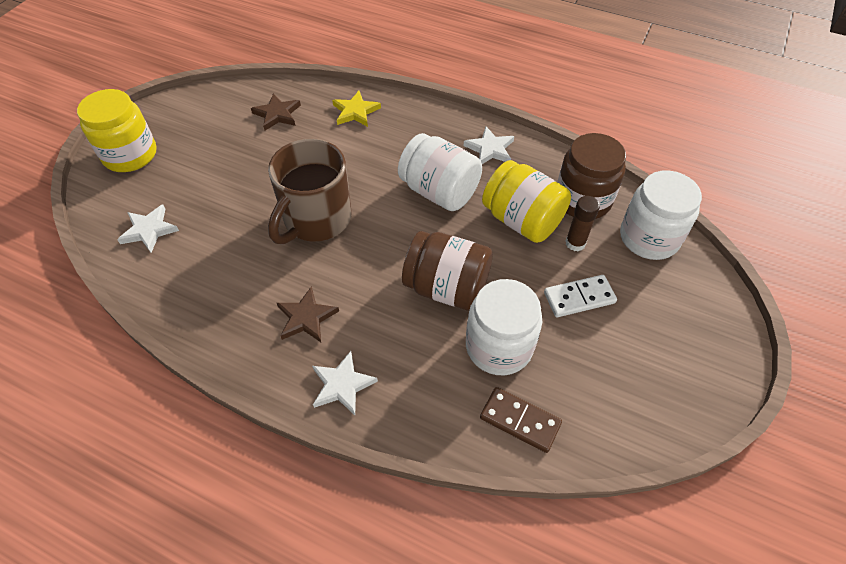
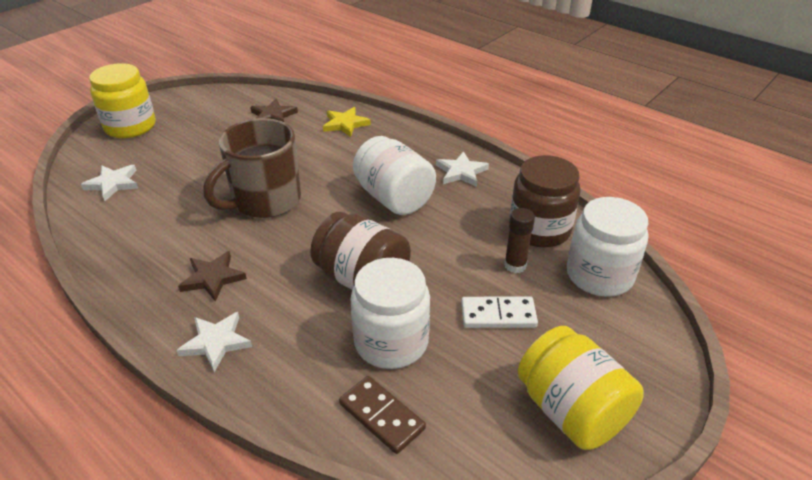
camera: 15 degrees right, 15 degrees down
yellow jar [482,160,571,243] -> yellow jar moved to [518,326,644,450]

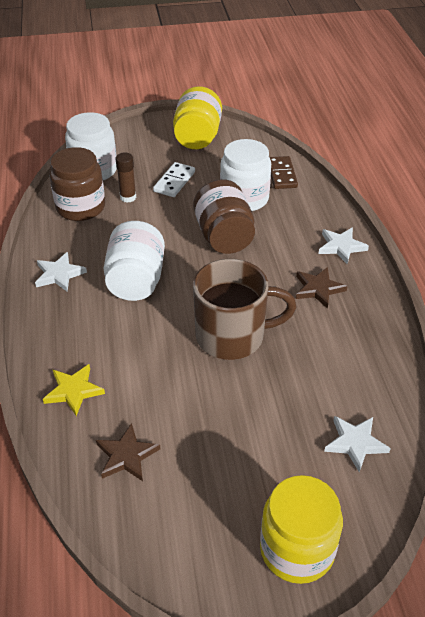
camera: 140 degrees left, 5 degrees up
white domino [461,296,538,328] -> white domino turned 75 degrees clockwise [153,162,195,197]

